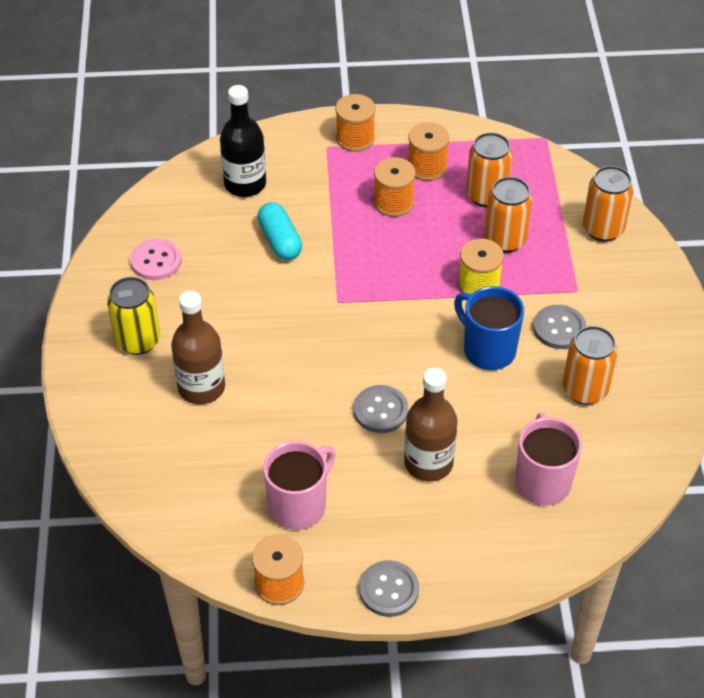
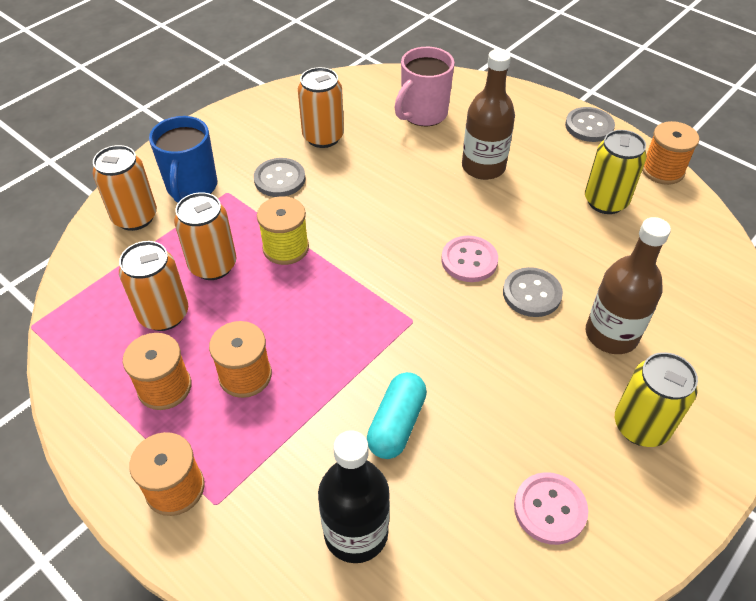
camera: 135 degrees left, 0 degrees up
pink mug [263,441,336,530] -> yellow can [585,130,647,214]
grey button [354,385,408,433] -> grey button moved to [503,267,563,317]
blue mug [454,286,524,370] -> blue mug moved to [149,116,217,203]
none -> pink button [441,236,498,282]

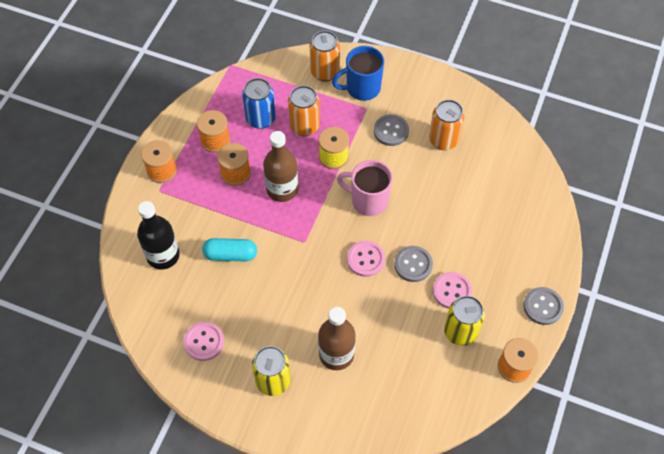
camera: 70 degrees right, 10 degrees up
orange can [119,241,188,331] -> blue can [242,78,276,129]
pink mug [394,47,455,126] -> pink mug moved to [337,160,393,216]
brown bottle [462,49,515,180] -> brown bottle moved to [263,131,298,202]
grey button [503,267,563,317] -> grey button moved to [394,246,433,282]
none -> pink button [433,272,472,309]

